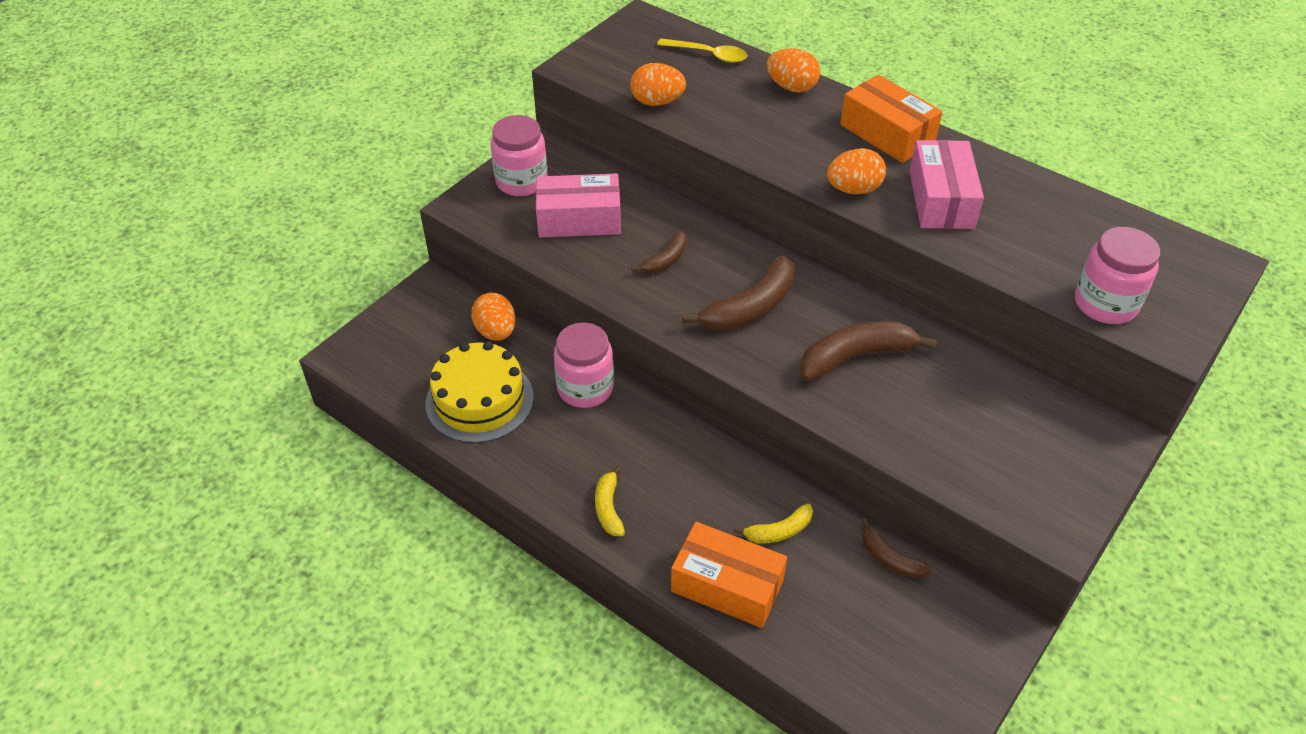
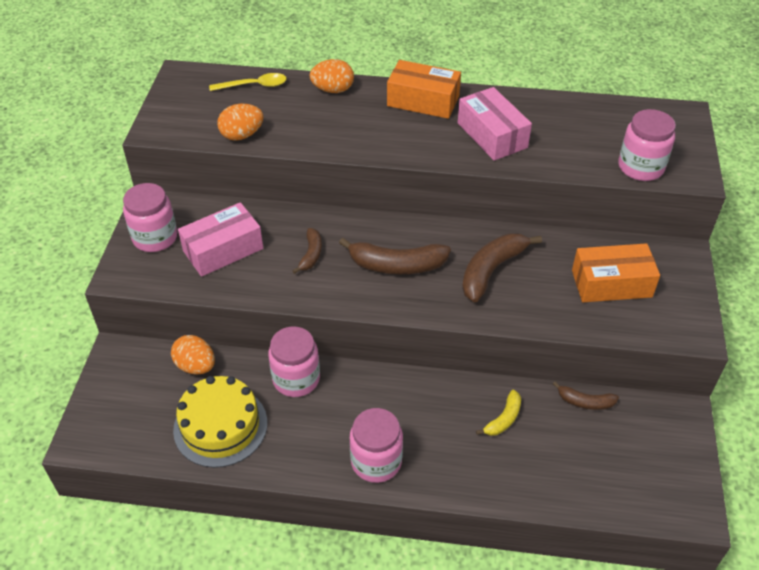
camera: 30 degrees left, 0 degrees up
yellow banana [595,466,625,536] -> pink jar [350,408,403,483]
orange box [671,522,787,628] -> orange box moved to [572,243,660,302]
brown banana [682,256,795,331] -> brown banana turned 75 degrees clockwise [339,238,451,274]
orange egg [827,148,886,195] -> none

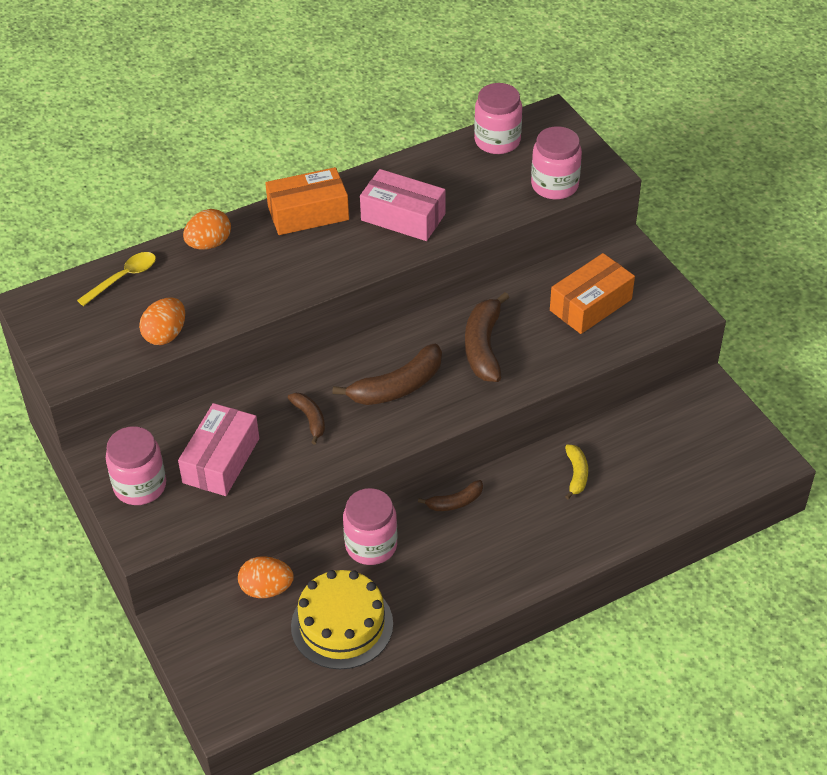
camera: 35 degrees left, 0 degrees up
pink jar [350,408,403,483] -> pink jar moved to [474,83,522,154]
brown banana [553,381,619,410] -> brown banana moved to [418,480,483,511]

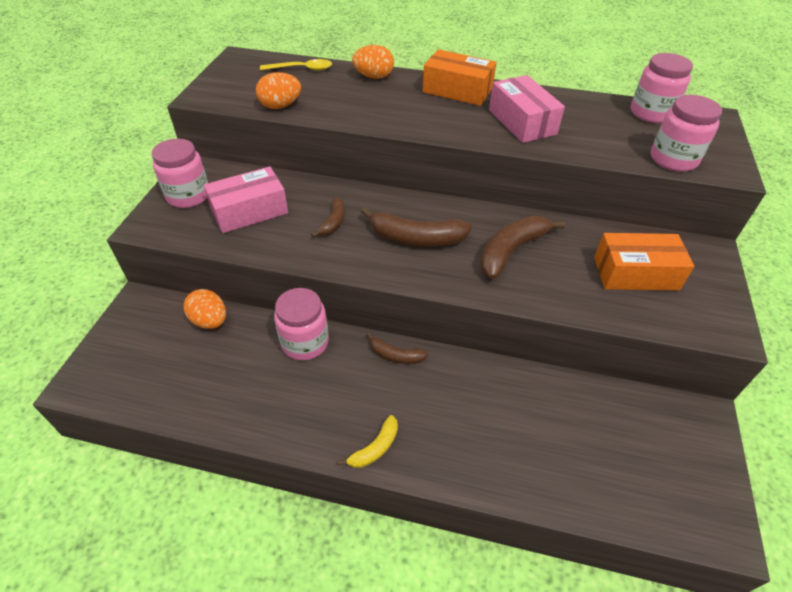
camera: 40 degrees right, 0 degrees up
yellow cake [291,570,393,669] -> none
yellow banana [565,445,588,499] -> yellow banana moved to [338,415,398,468]

